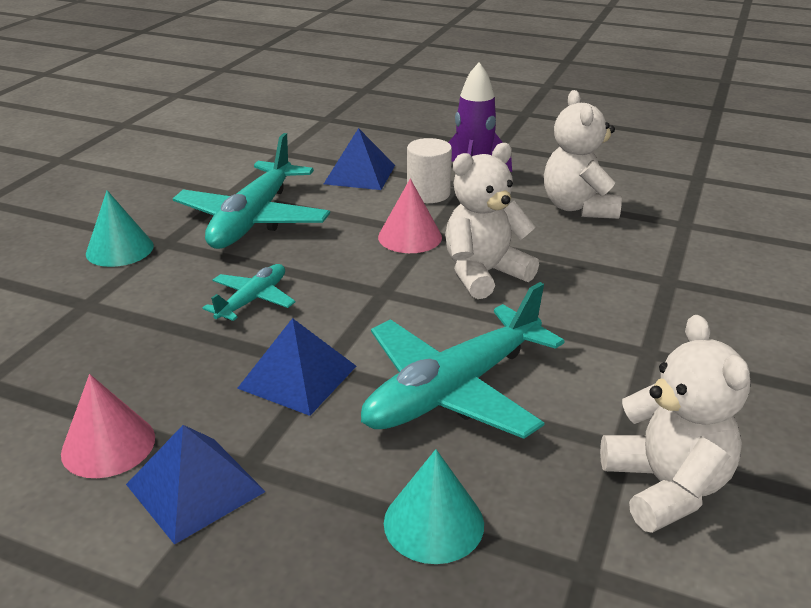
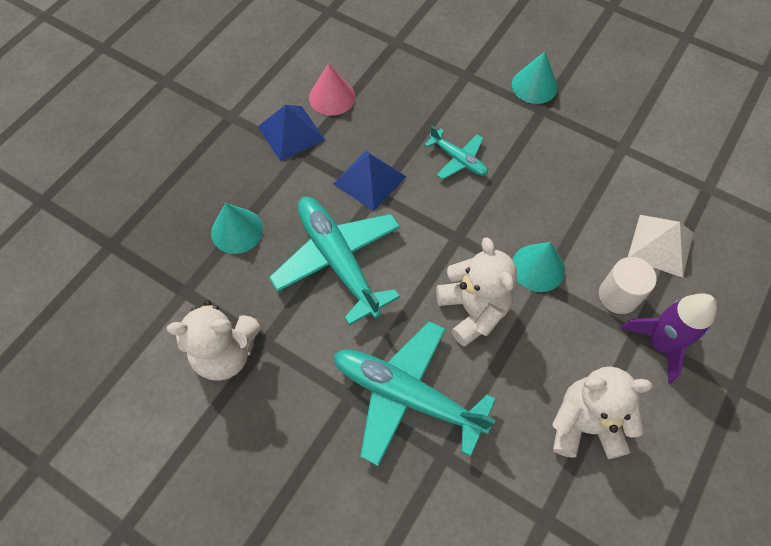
camera: 100 degrees right, 30 degrees up
turquoise plane [173,133,330,249] -> turquoise plane moved to [334,321,496,466]
blue pyramid [324,128,395,190] -> white pyramid [628,215,694,278]
pink cone [378,179,442,253] -> turquoise cone [513,242,565,292]

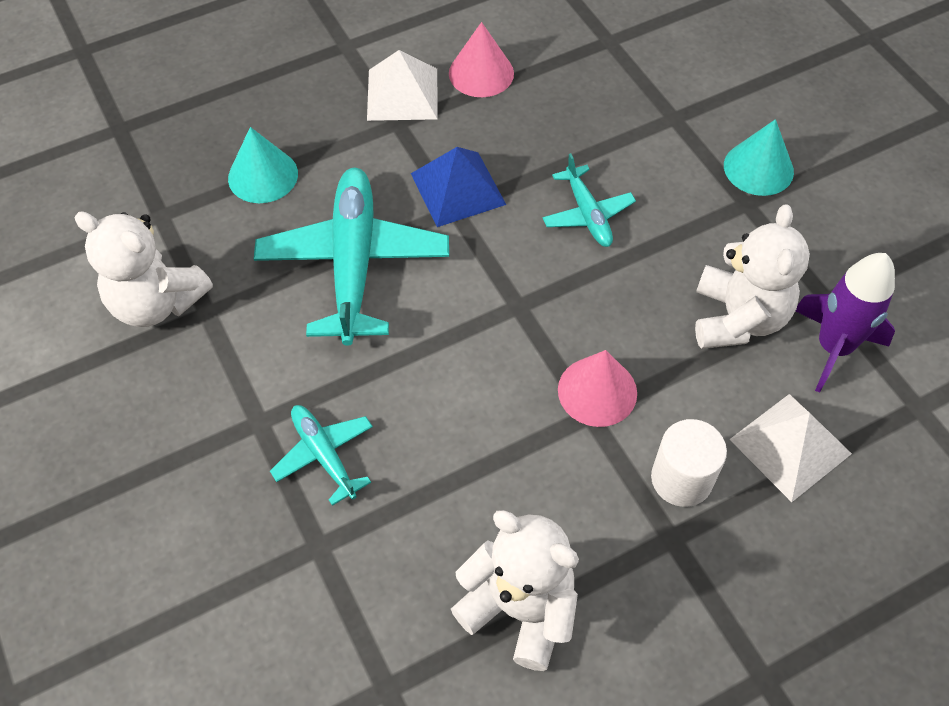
camera: 30 degrees right, 5 degrees down
blue pyramid [258,105,325,161] -> white pyramid [367,50,438,121]
turquoise plane [334,321,496,466] -> turquoise plane [270,405,373,506], size x0.51
white teddy bear [436,237,517,346] -> white teddy bear moved to [695,204,810,349]
turquoise cone [513,242,565,292] -> pink cone [558,350,637,427]
purple rocket [620,293,717,384] -> purple rocket moved to [796,253,895,393]

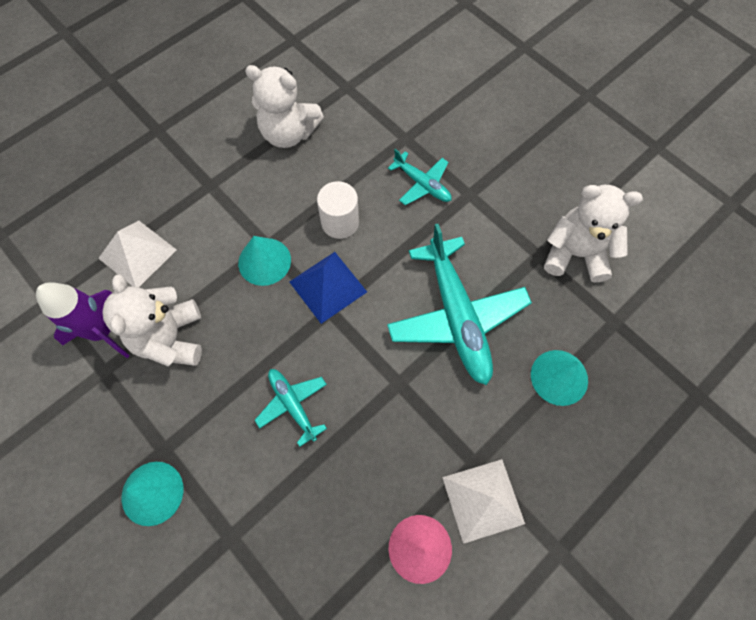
camera: 165 degrees right, 10 degrees up
blue pyramid [411,147,506,227] -> blue pyramid moved to [289,252,367,324]
pink cone [558,350,637,427] -> turquoise cone [238,236,291,286]
white cylinder [651,419,727,507] -> white cylinder moved to [317,181,359,239]

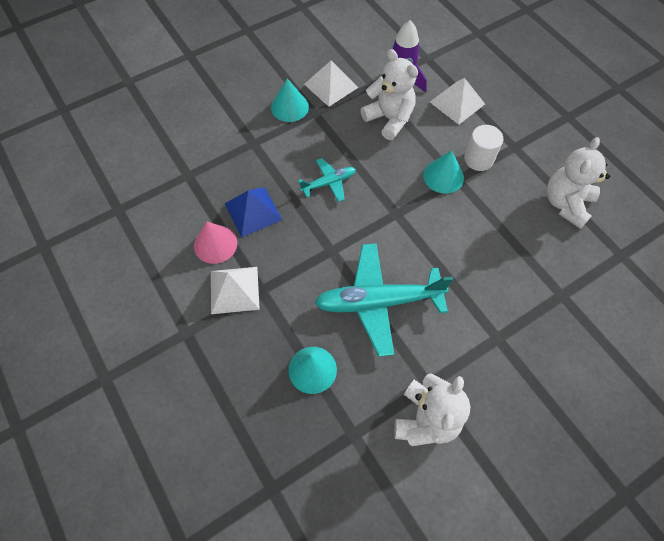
camera: 100 degrees right, 5 degrees down
white teddy bear [102,274,202,366] -> white teddy bear turned 45 degrees clockwise [361,49,418,140]
blue pyramid [289,252,367,324] -> blue pyramid moved to [225,187,282,237]
white cylinder [317,181,359,239] -> white cylinder moved to [464,125,503,171]
turquoise plane [388,149,451,205] -> none
none -> white pyramid [304,61,358,107]

